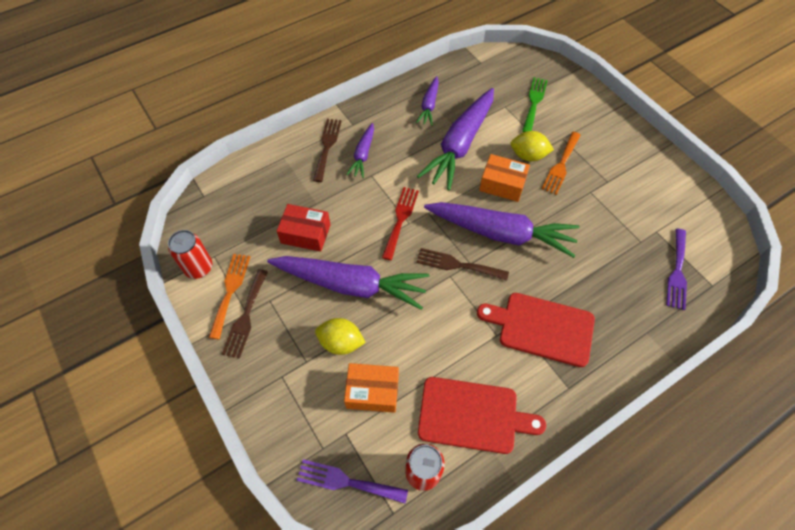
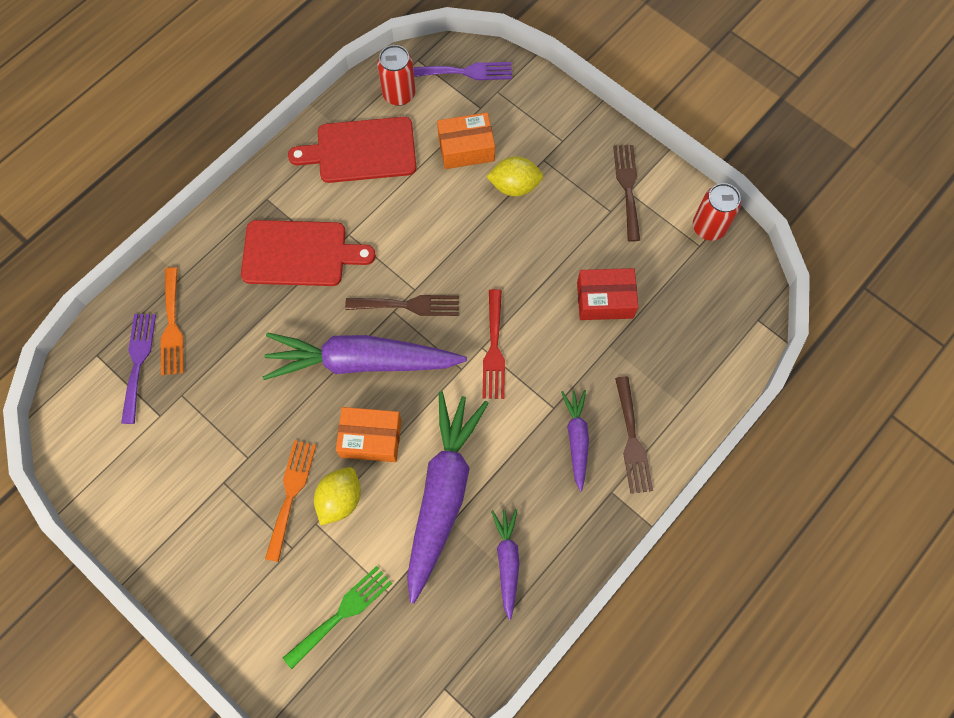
camera: 165 degrees right, 10 degrees up
orange fork [209,254,250,339] -> orange fork moved to [161,267,184,375]
purple carrot [267,256,429,310] -> none
yellow lemon [511,131,554,161] -> yellow lemon turned 60 degrees counterclockwise [314,467,361,525]
green fork [522,77,548,132] -> green fork turned 135 degrees counterclockwise [283,566,392,669]

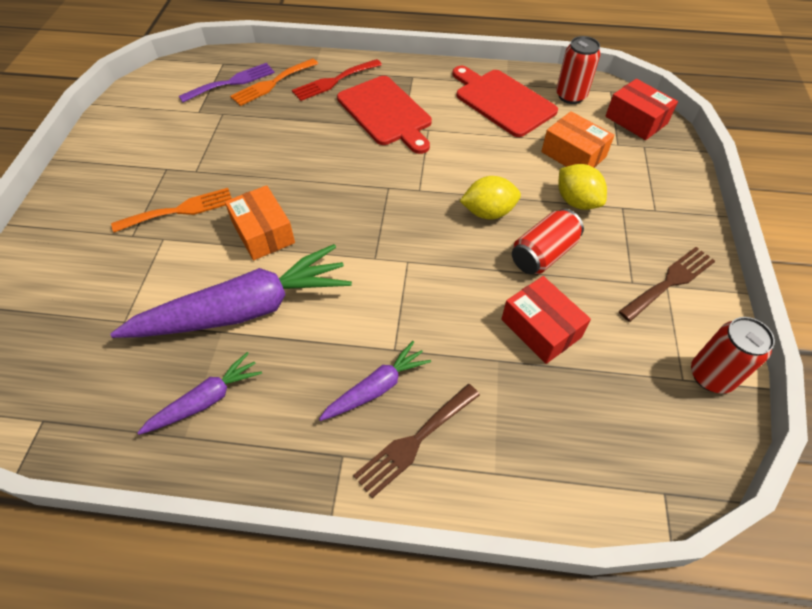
camera: 55 degrees right, 15 degrees down
purple carrot [263,333,467,380] -> none
green fork [283,566,392,669] -> none
yellow lemon [314,467,361,525] -> yellow lemon moved to [460,176,521,220]
brown fork [345,295,459,316] -> none
purple fork [413,62,512,80] -> red box [606,79,678,140]
red fork [482,289,505,399] -> red fork moved to [292,59,382,101]
none -> red can [512,209,584,274]

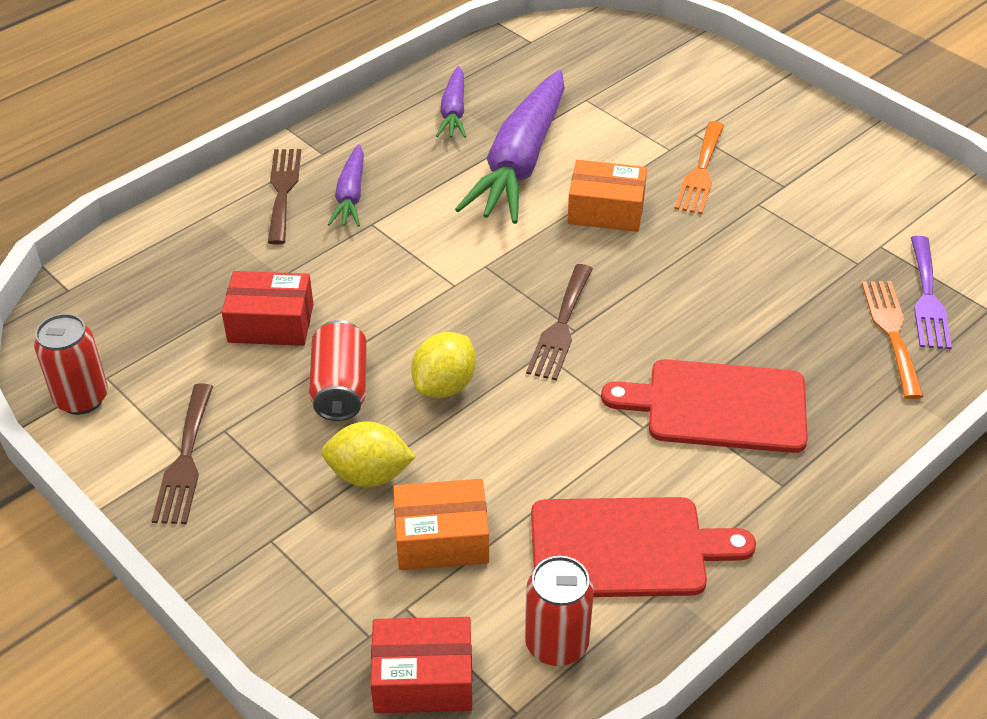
camera: 130 degrees right, 10 degrees down
red fork [292,59,382,101] -> none
none -> brown fork [526,264,593,381]

